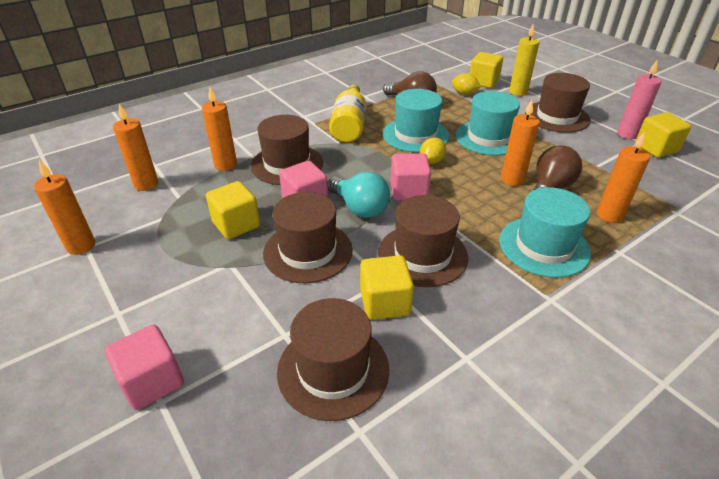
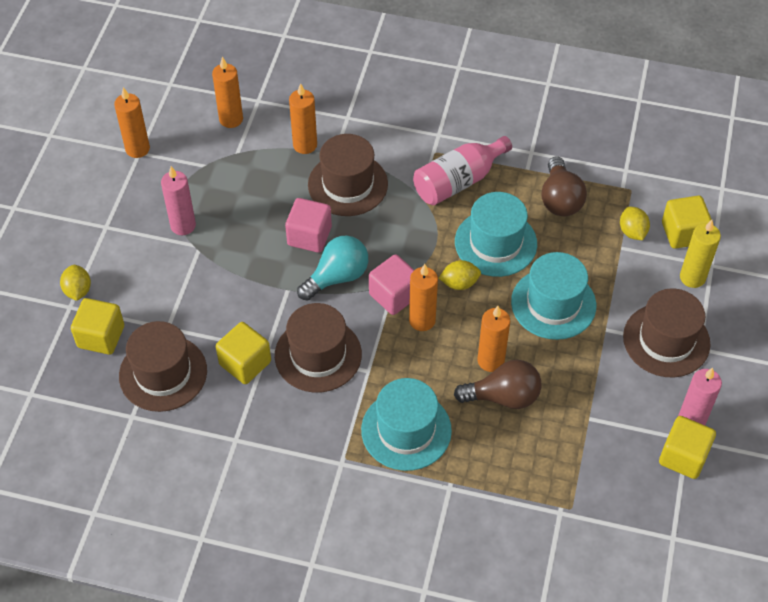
camera: 50 degrees right, 15 degrees up
pink cube [105,325,184,410] -> yellow lemon [60,265,91,301]
yellow cube [206,181,260,239] -> yellow cube moved to [71,298,124,355]
brown hat [263,192,353,283] -> none
turquoise light bulb [328,172,390,218] -> turquoise light bulb turned 135 degrees counterclockwise [297,235,368,301]
yellow bottle [329,85,366,142] -> pink bottle [413,136,512,205]
orange candle [597,131,650,223] -> orange candle moved to [409,264,438,331]
none -> pink candle [161,166,196,235]

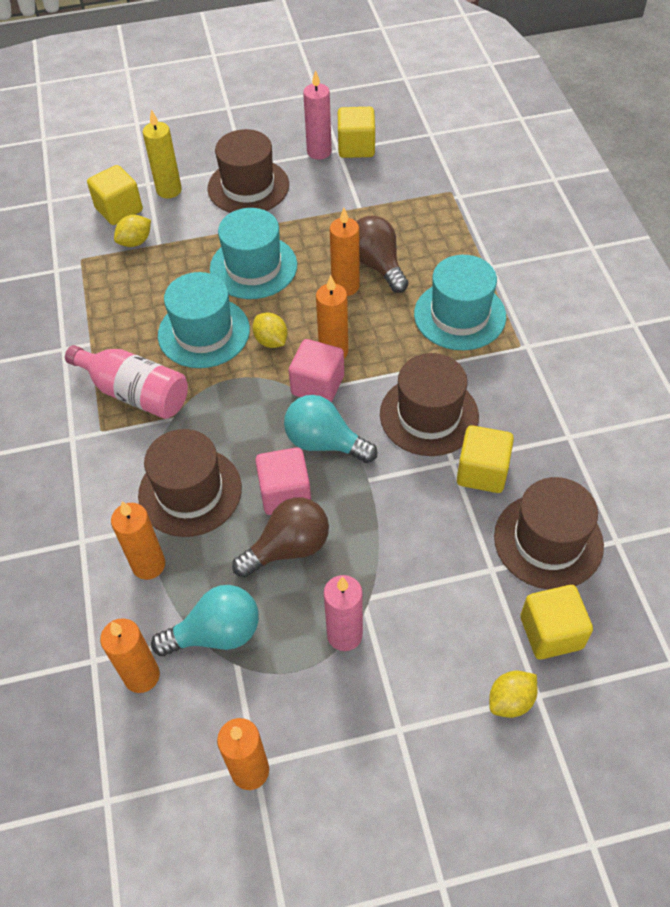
camera: 115 degrees left, 0 degrees up
brown light bulb [541,156,587,216] -> brown light bulb moved to [232,497,329,578]
none -> turquoise light bulb [151,585,259,656]

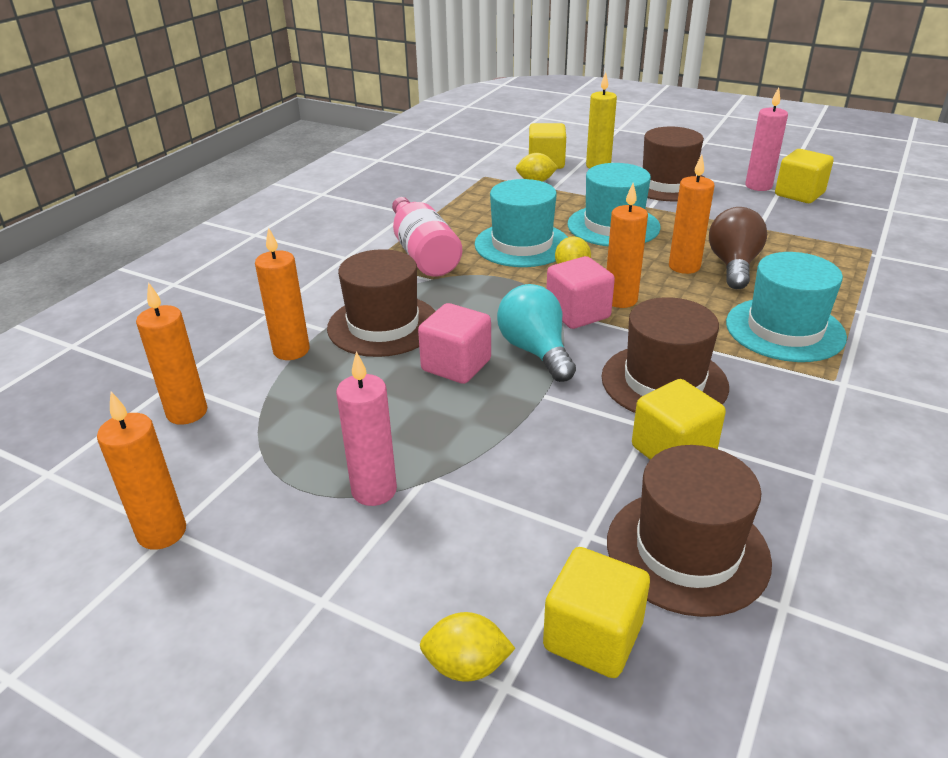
camera: 40 degrees right, 20 degrees down
turquoise light bulb [151,585,259,656] -> none
brown light bulb [232,497,329,578] -> none

